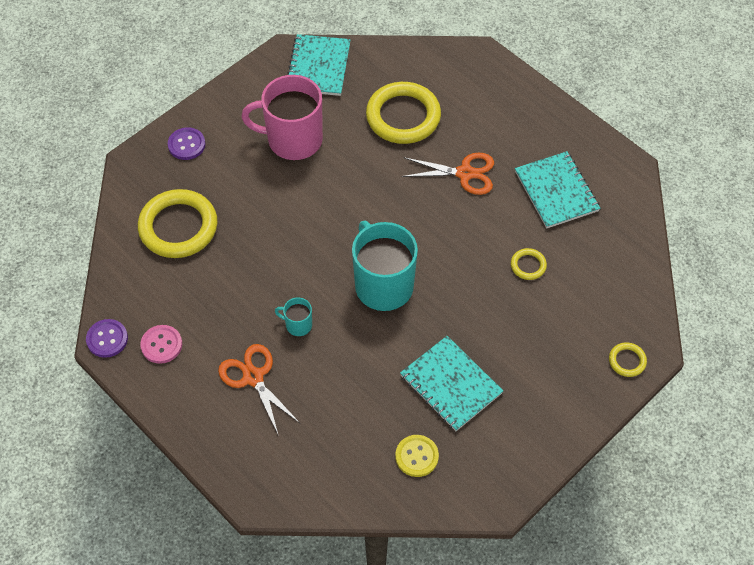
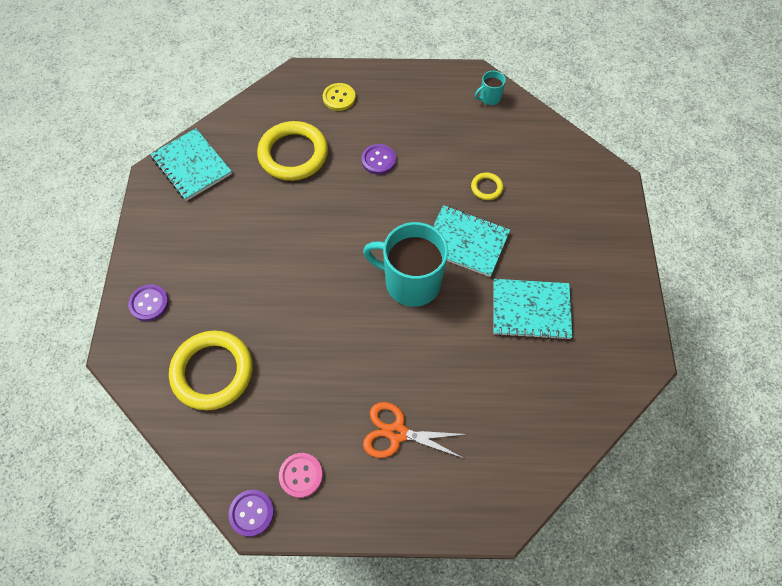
camera: 45 degrees left, 5 degrees up
pink mug [241,75,323,160] -> none
turquoise mug [275,297,312,336] -> turquoise mug moved to [475,71,506,105]
yellow button [395,435,439,477] -> yellow button moved to [323,83,356,111]
orange scissors [402,152,494,195] -> purple button [361,144,396,175]
turquoise notebook [515,151,600,229] -> turquoise notebook moved to [433,205,510,277]
yellow ring [609,342,647,377] -> none

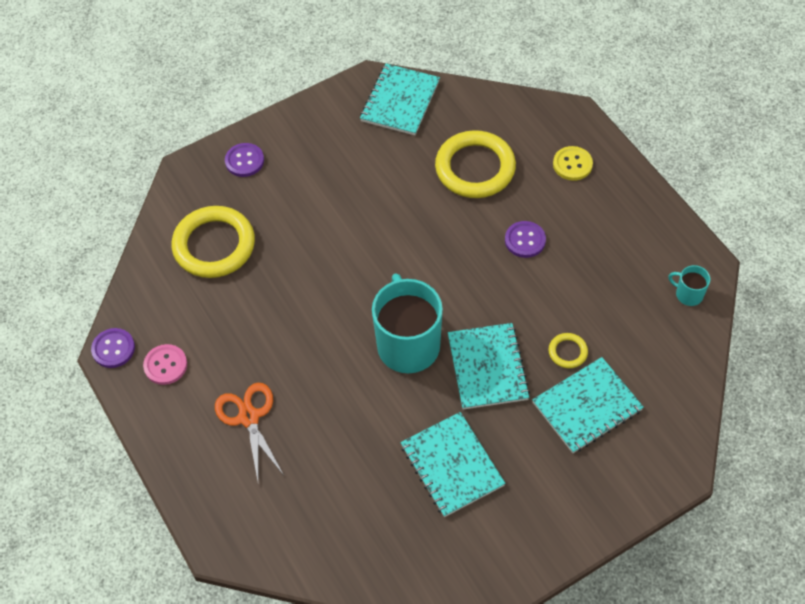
camera: 60 degrees right, 5 degrees down
none -> turquoise notebook [532,357,644,453]

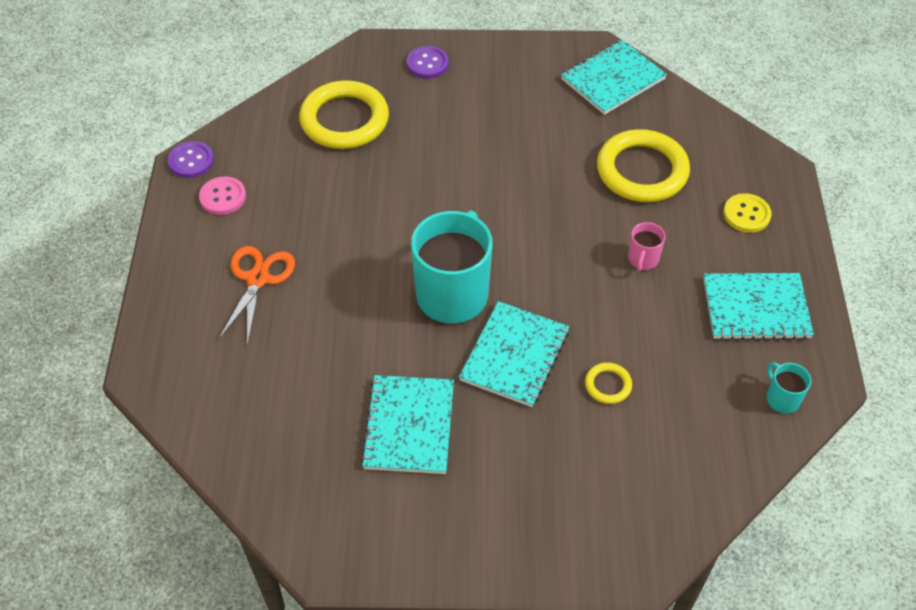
camera: 30 degrees right, 5 degrees down
purple button [505,221,546,258] -> pink mug [628,222,666,272]
turquoise notebook [532,357,644,453] -> turquoise notebook moved to [703,273,814,340]

